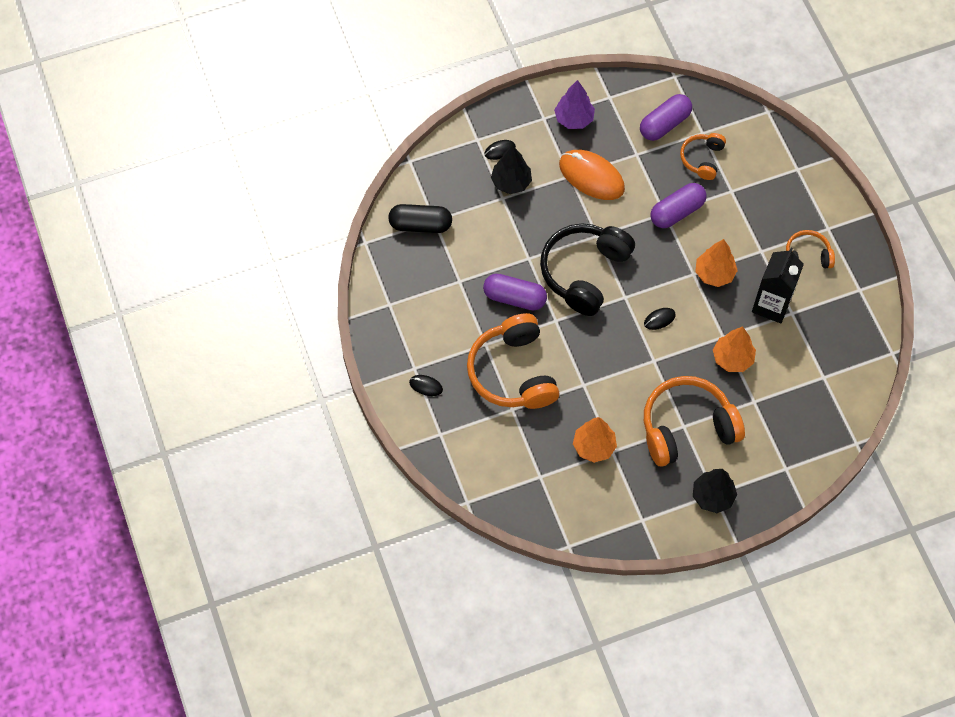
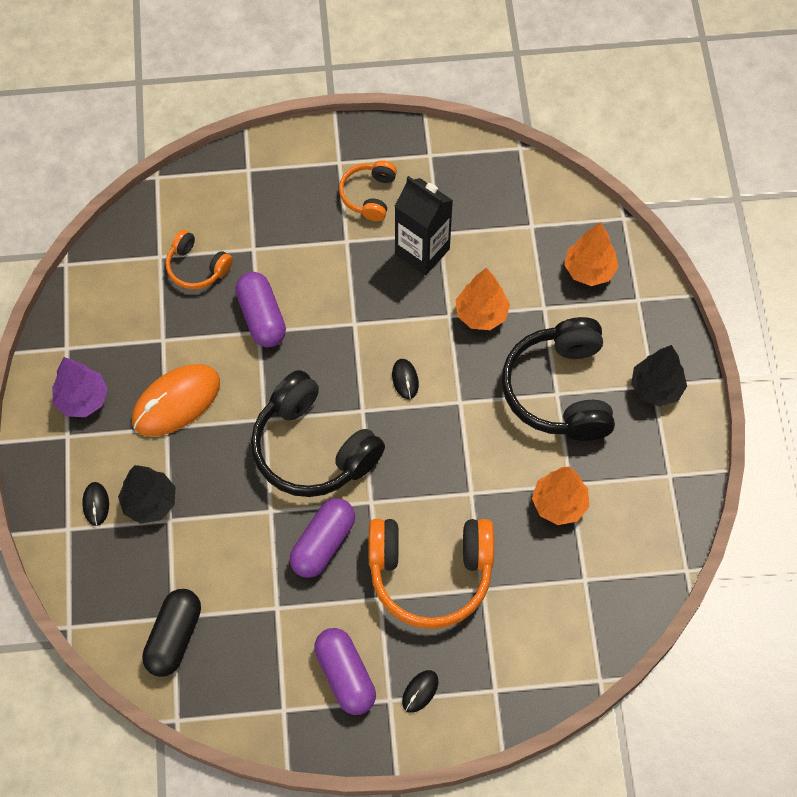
camera: 75 degrees left, 0 degrees up
purple capsule [640,94,692,141] -> purple capsule moved to [314,628,376,715]
orange headphones [644,376,745,467] -> black headphones [502,317,615,441]
orange tree [695,239,738,287] -> orange tree moved to [564,222,619,286]

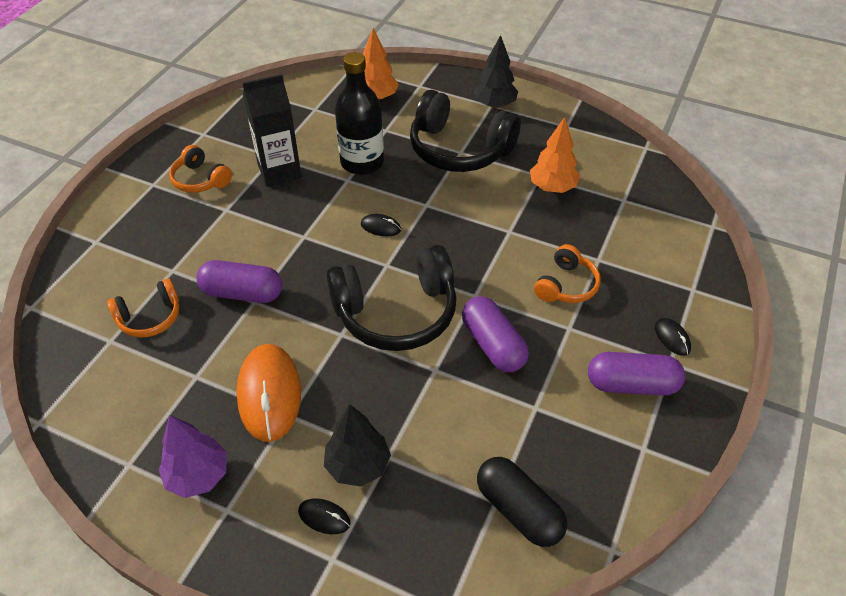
camera: 60 degrees left, 15 degrees down
orange headphones [369,519,494,629] -> orange headphones [534,244,600,303], size x0.53
orange tree [456,268,510,330] -> black bottle [335,52,384,175]

